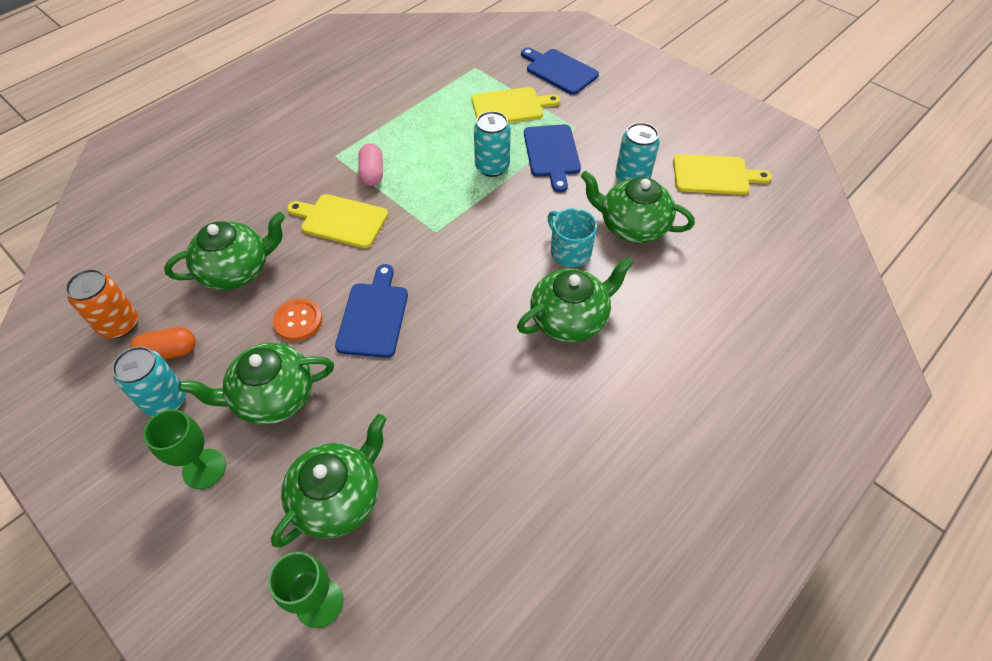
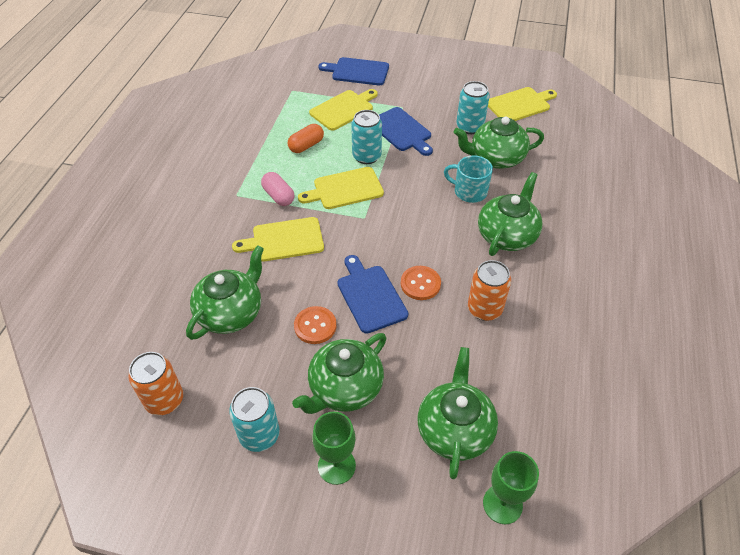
camera: 30 degrees left, 5 degrees down
orange capsule [130,327,196,359] -> orange capsule moved to [288,124,324,153]
none -> yellow cutting board [298,167,384,209]
none -> orange button [401,266,441,300]
none -> orange can [468,260,511,321]

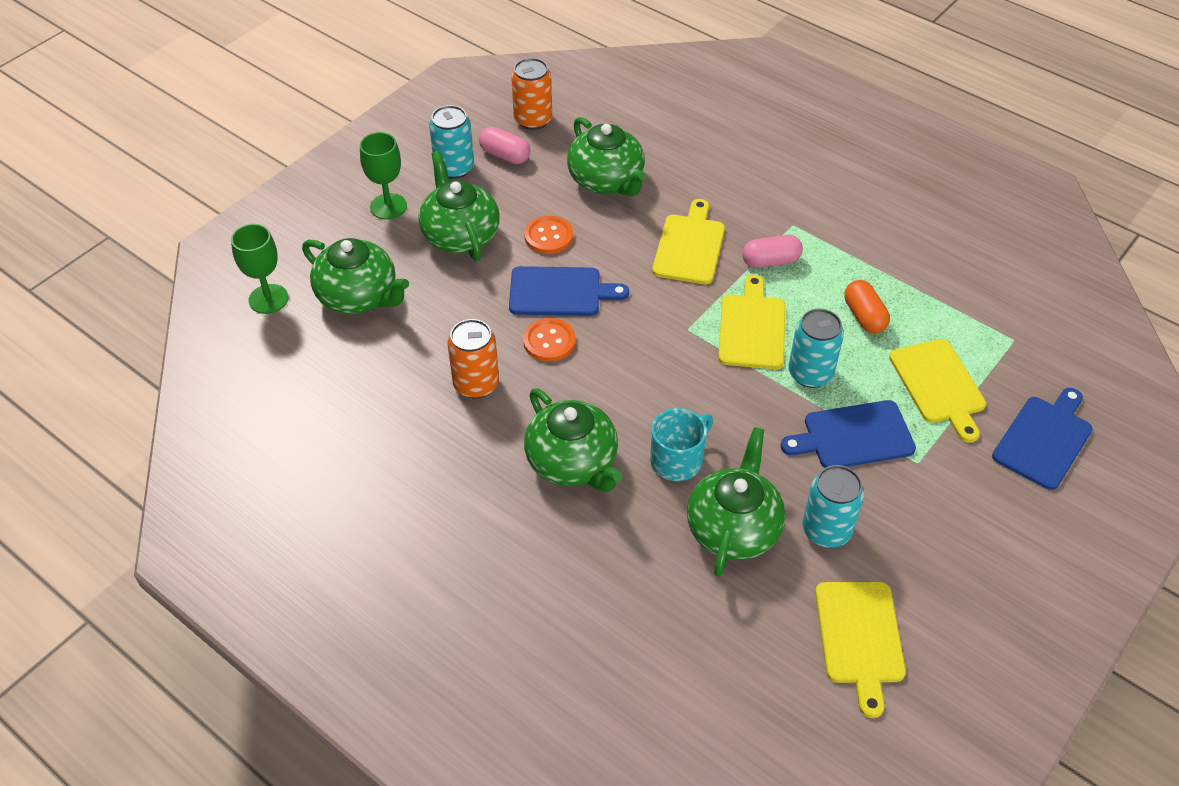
camera: 115 degrees right, 0 degrees up
none -> pink capsule [479,126,530,164]

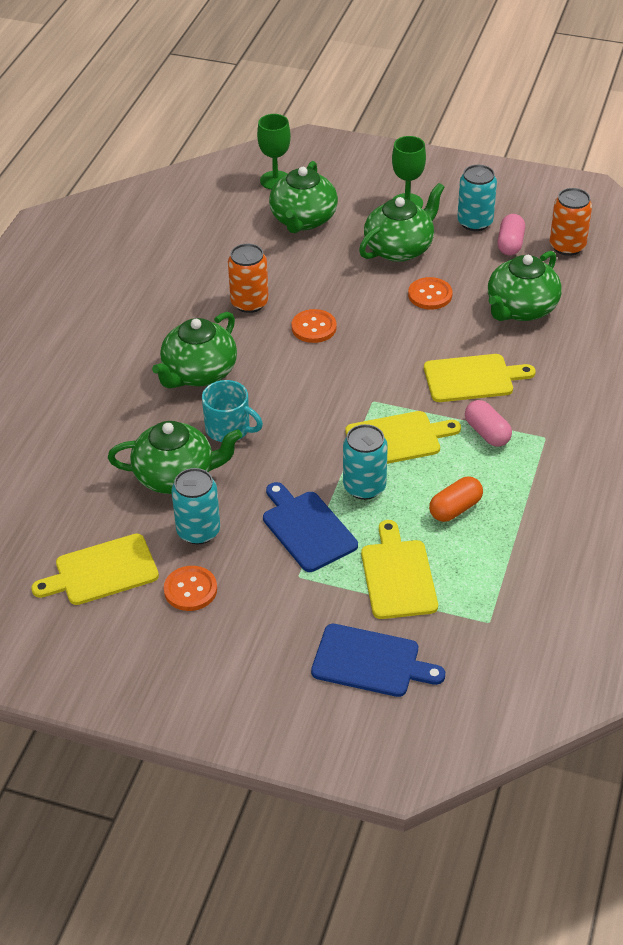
camera: 70 degrees right, 5 degrees down
blue cutting board [509,266,629,316] -> none
yellow cutting board [889,339,986,443] -> yellow cutting board turned 120 degrees clockwise [361,520,438,619]
none -> orange button [164,566,217,611]

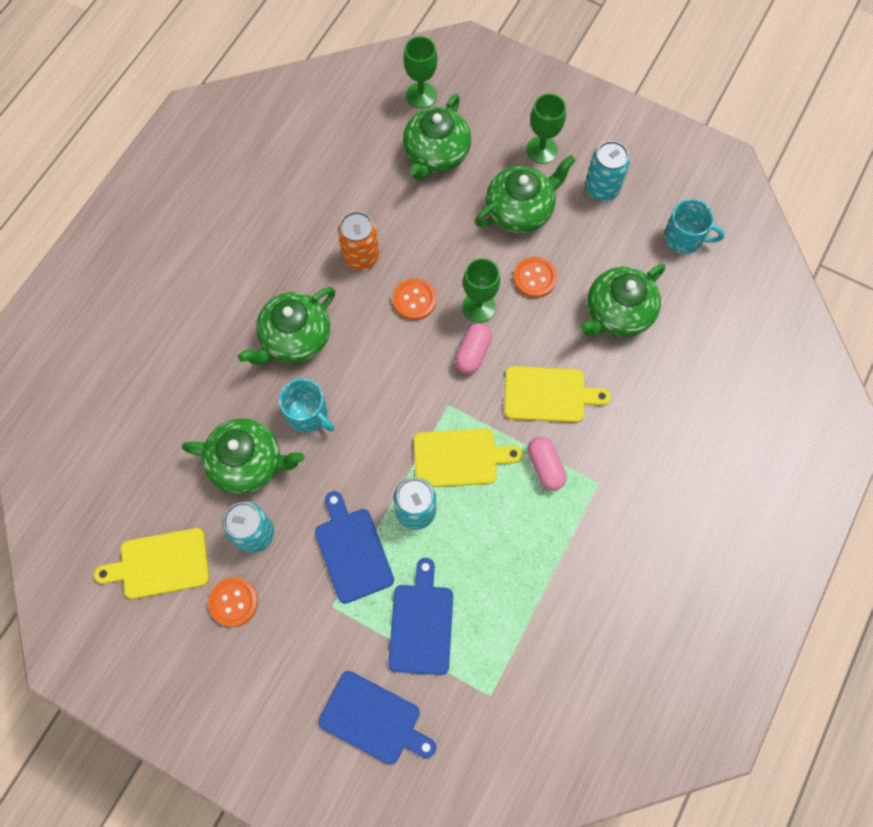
camera: 10 degrees right, 25 degrees up
yellow cutting board [361,520,438,619] -> blue cutting board [388,558,453,675]
orange capsule [429,477,483,522] -> none
pink capsule [497,214,525,255] -> pink capsule moved to [455,323,492,374]
orange can [550,188,592,256] -> turquoise mug [664,199,725,254]
none -> green goblet [462,258,500,323]

